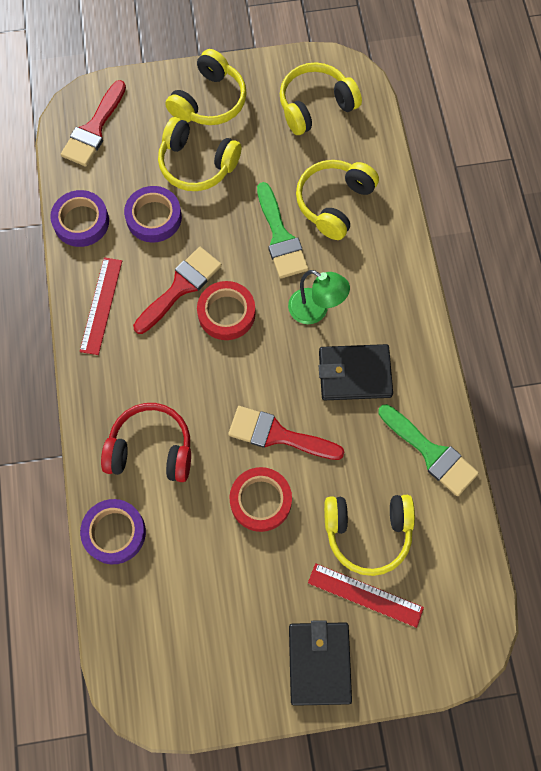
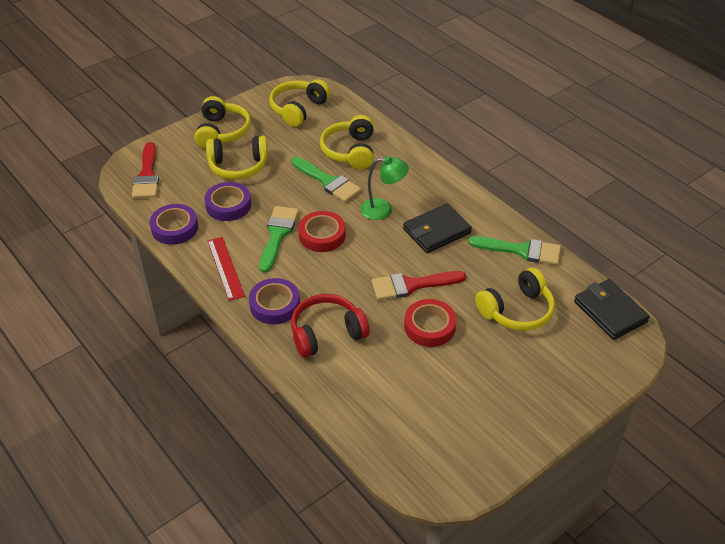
camera: 30 degrees left, 25 degrees down
purple tape [80,499,146,564] -> purple tape moved to [249,278,300,324]
red brush [133,247,222,334] -> green brush [259,206,299,273]
black wallet [289,620,352,706] -> black wallet moved to [574,279,650,340]
red ruler [308,563,424,628] -> none

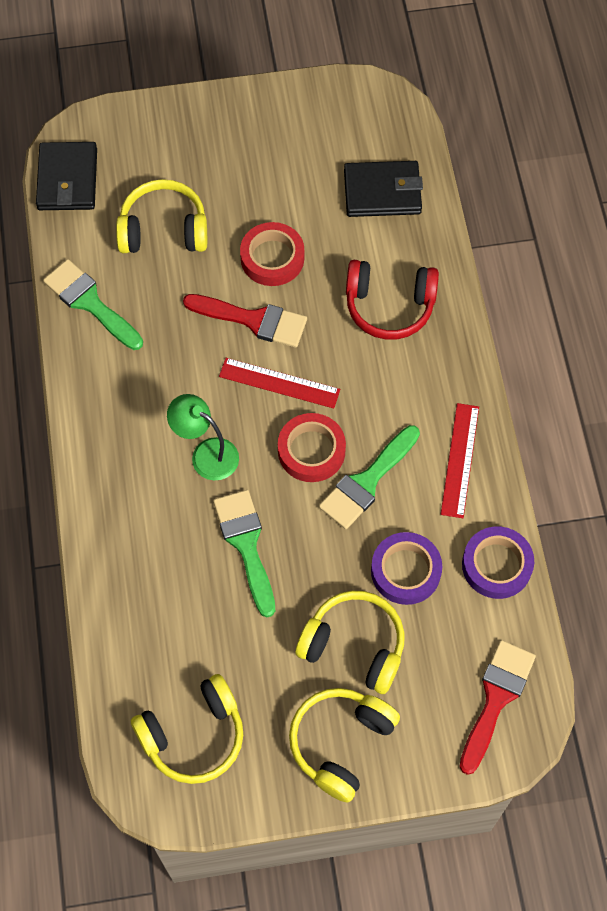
camera: 150 degrees left, 20 degrees up
purple tape [249,278,300,324] -> none
yellow headphones [320,115,374,169] -> none
black wallet [403,204,472,253] -> black wallet moved to [344,161,423,217]
none -> red ruler [219,358,340,409]

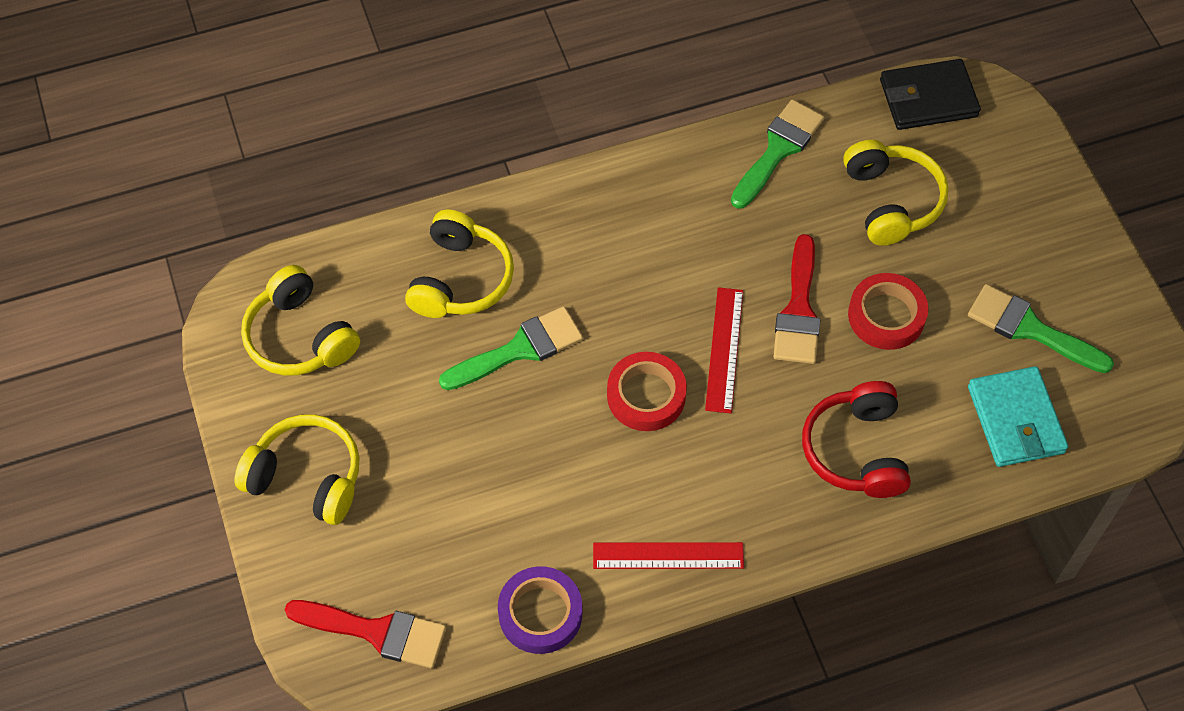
camera: 80 degrees right, 5 degrees down
green lamp [167,394,239,480] -> none
yellow headphones [295,591,404,694] -> yellow headphones moved to [405,210,514,318]
green brush [319,425,420,529] -> green brush moved to [968,284,1114,373]
black wallet [344,161,423,217] -> turquoise wallet [968,366,1068,467]
purple tape [371,532,442,605] -> none

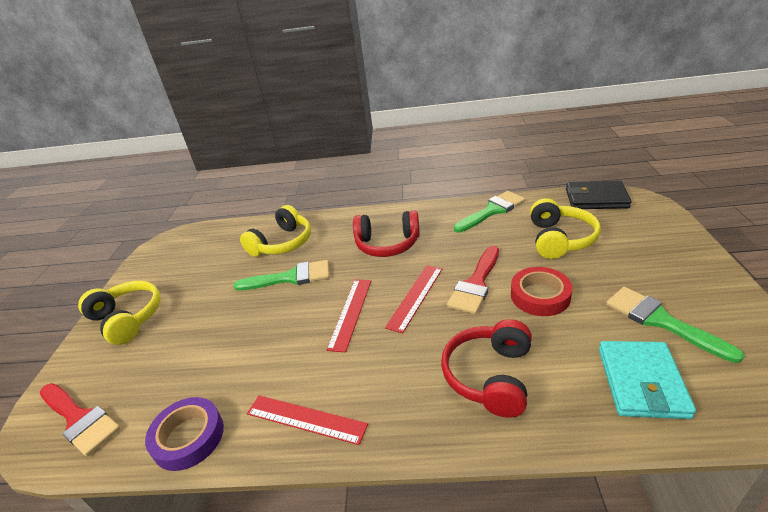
camera: 25 degrees right, 25 degrees down
yellow headphones [241,265,360,376] -> none
red tape [607,352,687,431] -> red ruler [327,279,371,353]
none -> red headphones [353,210,420,257]

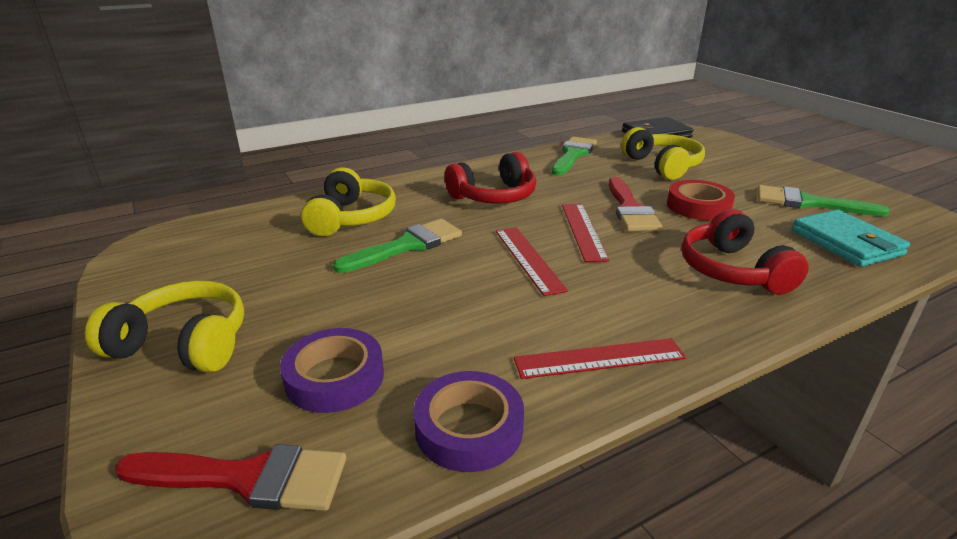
camera: 35 degrees left, 5 degrees down
none -> purple tape [280,328,384,413]

